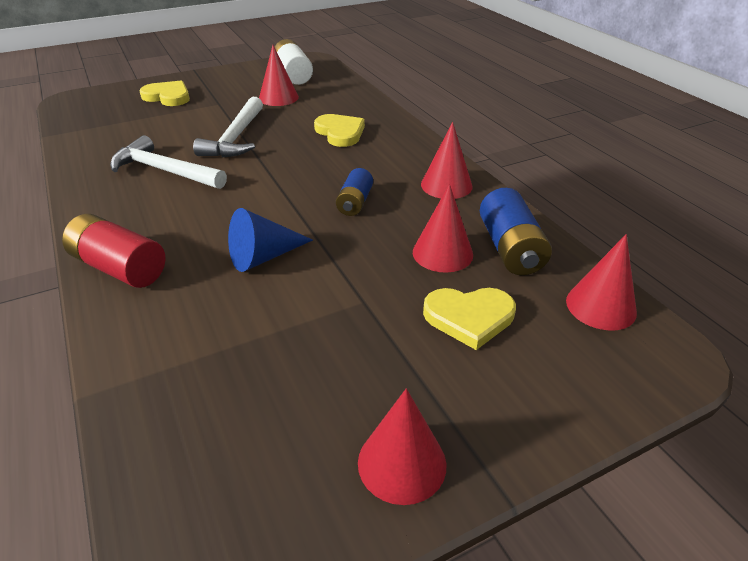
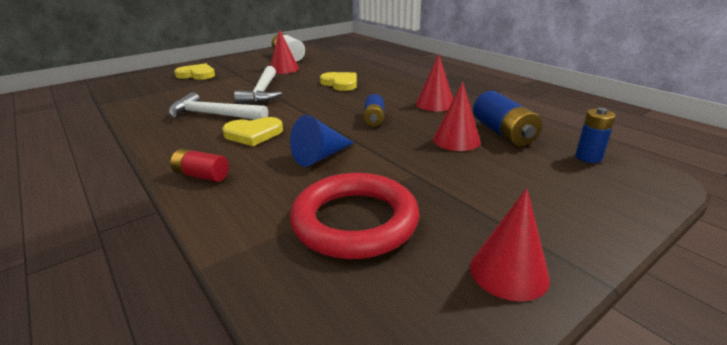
camera: 10 degrees left, 10 degrees down
red battery [62,214,165,288] -> red battery [170,149,229,182], size x0.64
yellow heart [423,288,516,350] -> yellow heart moved to [222,117,283,146]
red cone [566,234,637,331] -> blue battery [575,108,616,163]
none -> red ring [290,173,420,259]

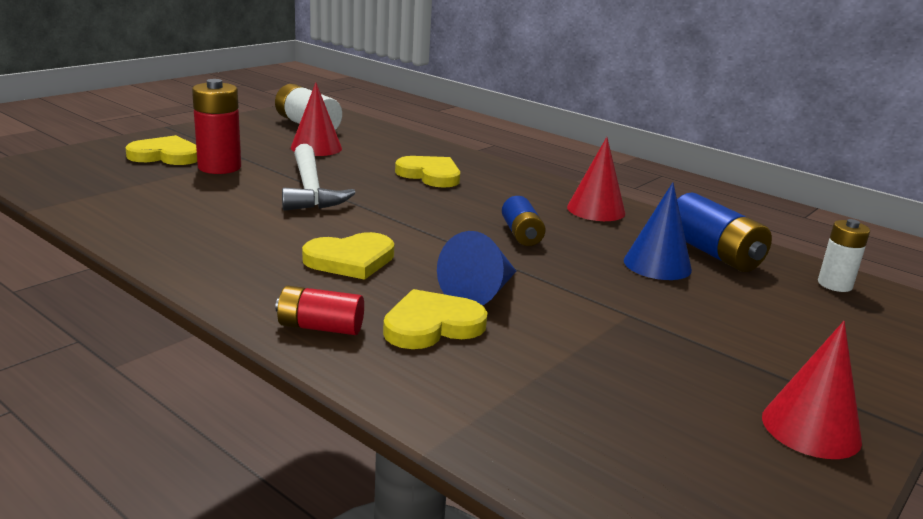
camera: 15 degrees left, 5 degrees down
white hammer [168,92,268,120] -> none
red ring [290,173,420,259] -> none
red cone [433,81,481,151] -> blue cone [624,182,692,280]
blue battery [575,108,616,163] -> white battery [818,219,870,292]
none -> red battery [192,79,241,174]
none -> yellow heart [383,289,488,349]

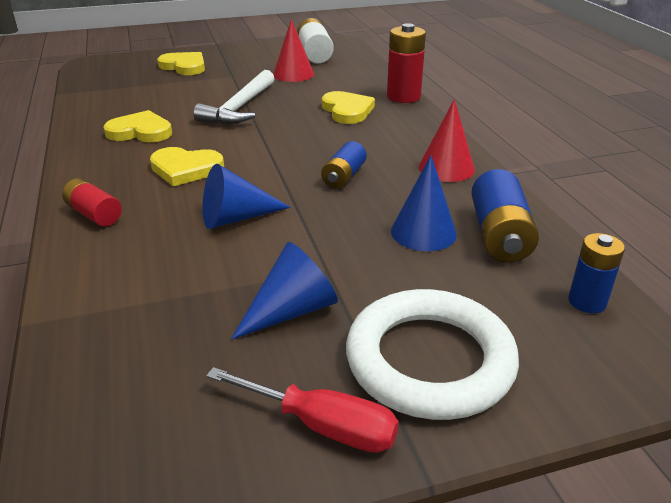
camera: 35 degrees right, 10 degrees up
red battery [192,79,241,174] -> red battery moved to [387,23,426,103]
yellow heart [383,289,488,349] -> yellow heart moved to [103,110,172,142]
red cone [762,321,862,459] -> red screwdriver [206,367,399,453]
white battery [818,219,870,292] -> blue battery [568,233,625,313]
none -> blue cone [231,242,338,340]
none -> white ring [346,289,519,420]

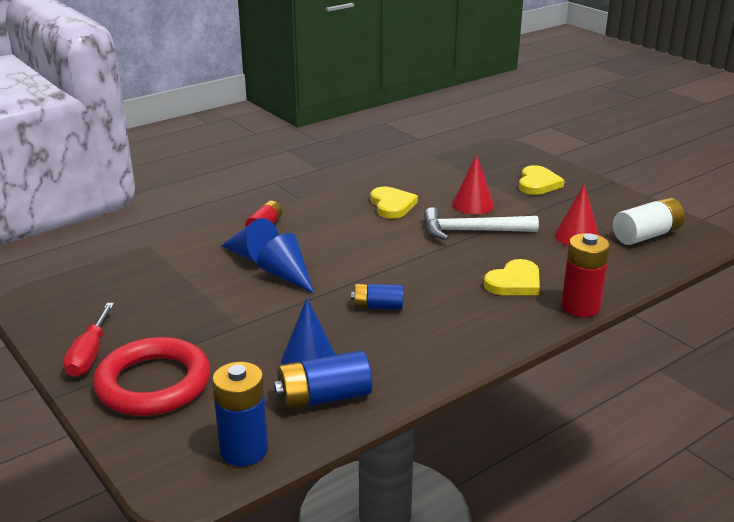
camera: 70 degrees right, 5 degrees down
yellow heart [150,147,224,186] -> none
blue cone [231,242,338,340] -> blue cone moved to [221,218,279,263]
white ring [346,289,519,420] -> red ring [93,337,210,416]
red cone [419,99,475,182] -> red cone moved to [452,154,494,214]
blue battery [568,233,625,313] -> blue battery [212,362,268,466], size x1.56

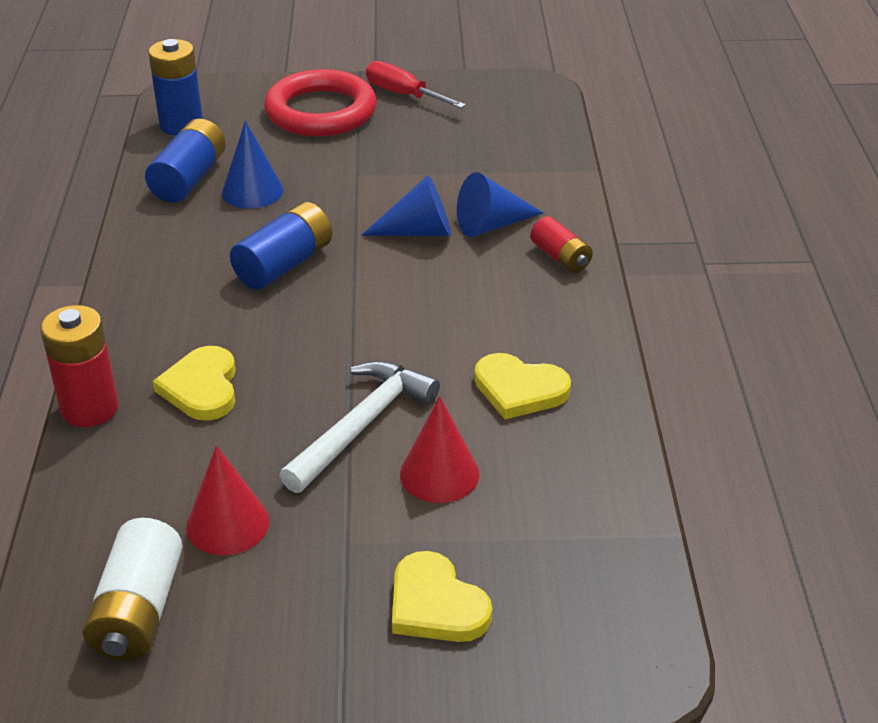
camera: 125 degrees right, 10 degrees up
blue battery [351,284,403,310] -> blue battery [230,202,332,290], size x1.56

